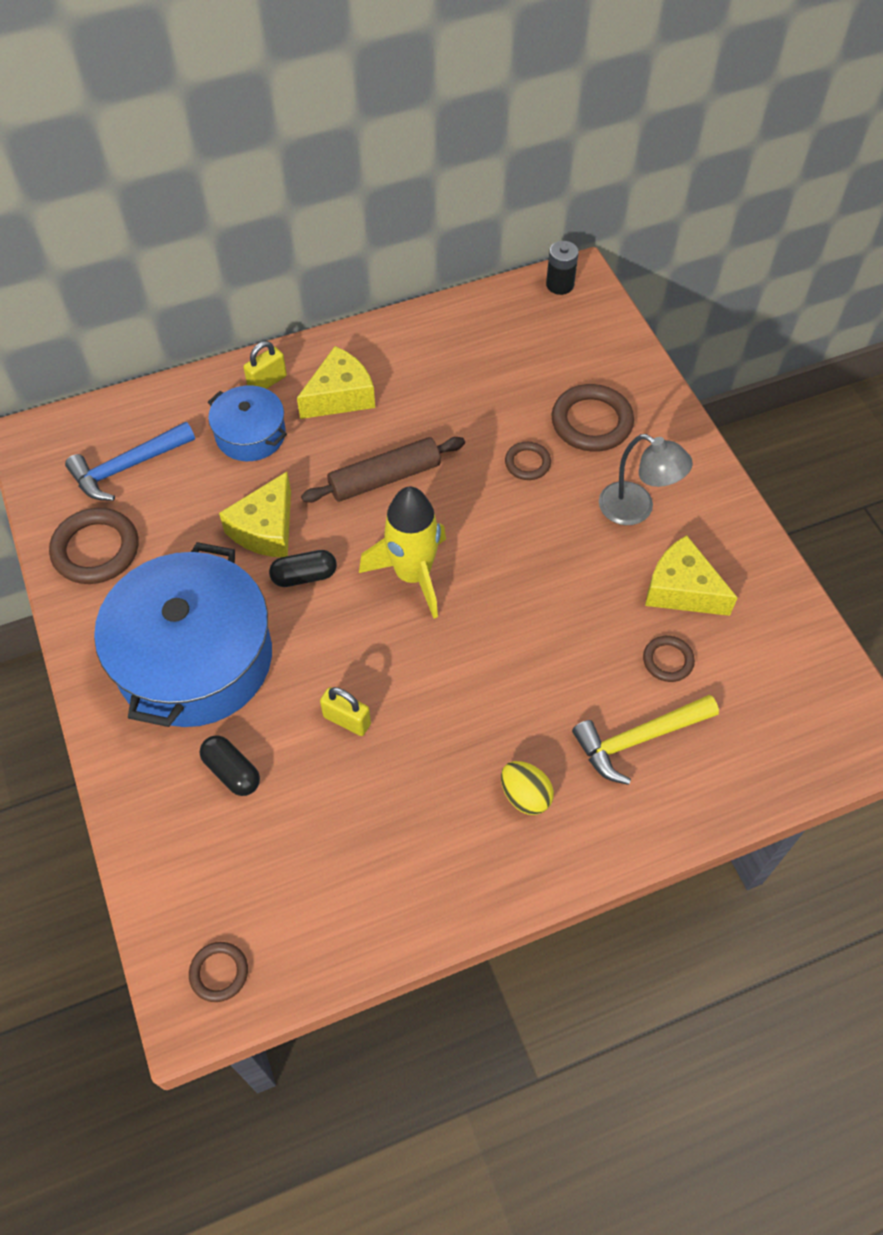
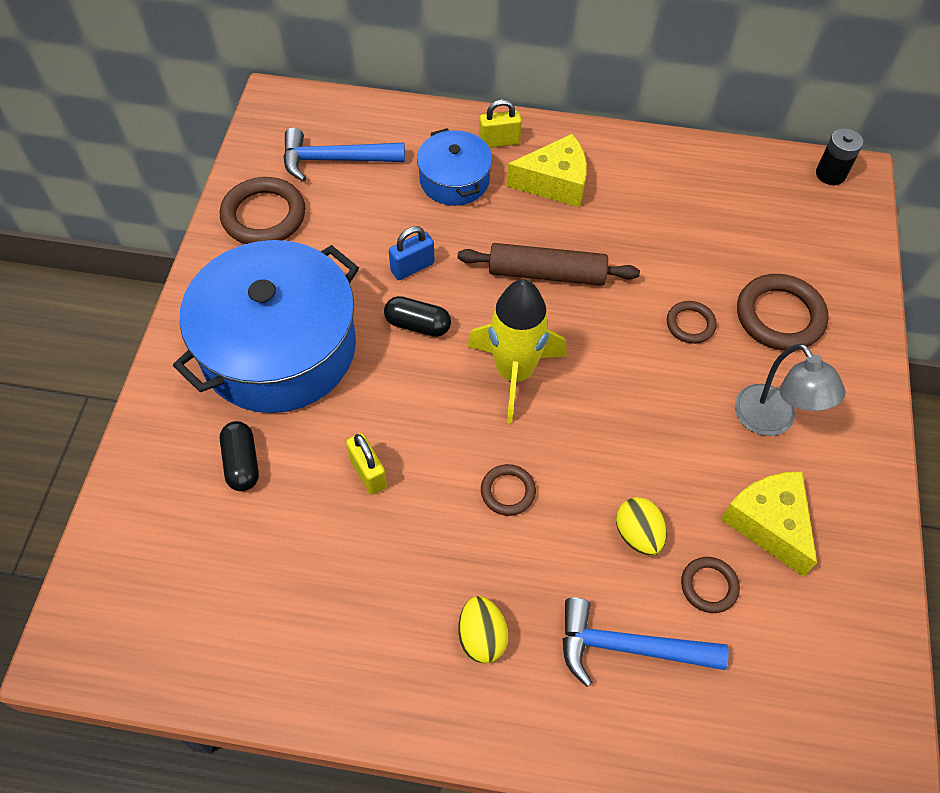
camera: 30 degrees right, 0 degrees up
brown ring [189,942,248,1002] -> brown ring moved to [481,464,536,516]
yellow cheese [219,472,291,557] -> blue padlock [389,226,435,280]
yellow hammer [572,695,719,785] -> blue hammer [562,597,729,687]
none -> yellow egg [616,497,667,556]

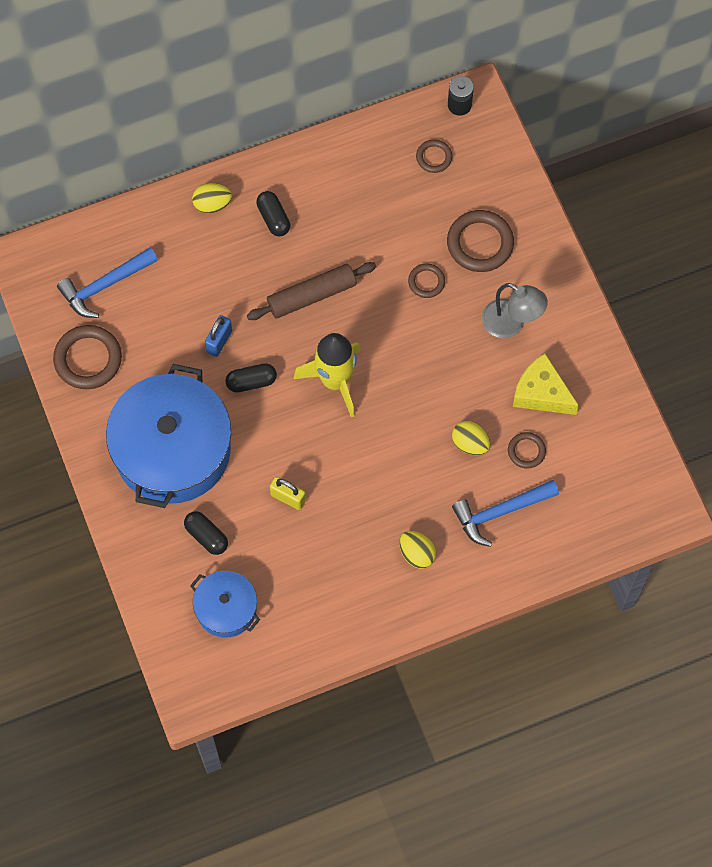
camera: 30 degrees left, 10 degrees up
blue pot [417,128,492,206] -> blue pot moved to [190,571,260,637]
yellow padlock [479,99,522,148] -> yellow egg [192,183,232,214]
brown ring [481,464,536,516] -> brown ring moved to [416,139,452,173]
yellow cheese [506,134,587,207] -> black capsule [256,191,290,237]

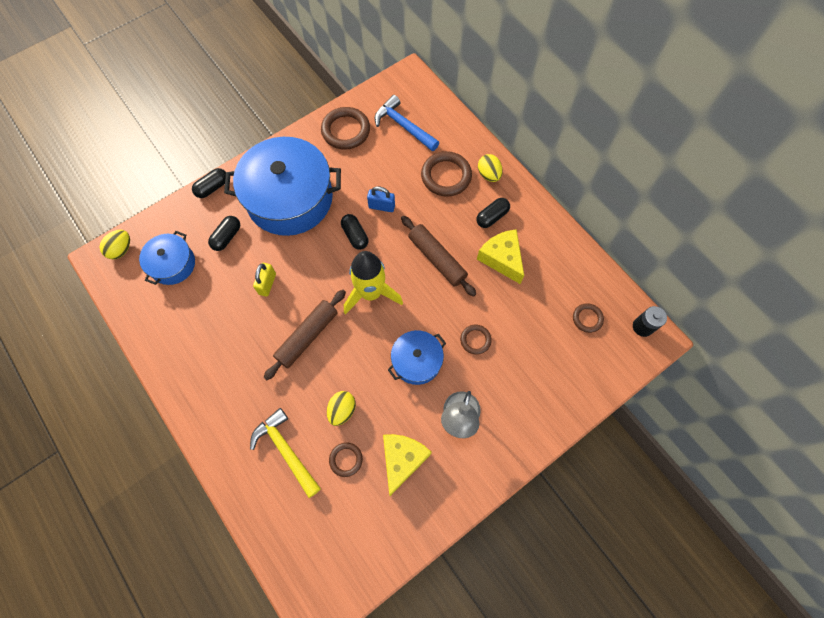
camera: 75 degrees right, 0 degrees up
yellow egg [399,531,436,569] -> yellow egg moved to [100,230,130,259]
brown ring [447,210,514,272] -> brown ring moved to [421,151,472,197]
blue hammer [452,480,559,547] -> yellow hammer [250,408,321,498]
none -> black capsule [192,168,226,198]
none -> brown rolling pin [264,290,346,380]
none -> blue pot [388,330,446,385]
none -> yellow cheese [477,229,524,284]

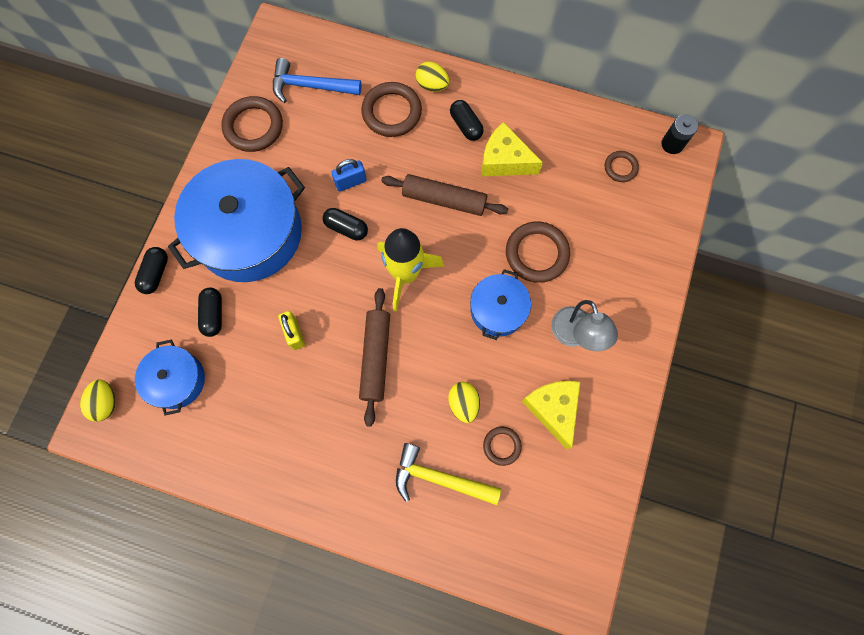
camera: 35 degrees left, 5 degrees up
brown ring [460,325,492,355] -> brown ring [506,221,570,283], size x1.82
black capsule [476,198,510,228] -> black capsule turned 45 degrees counterclockwise [450,100,484,141]

